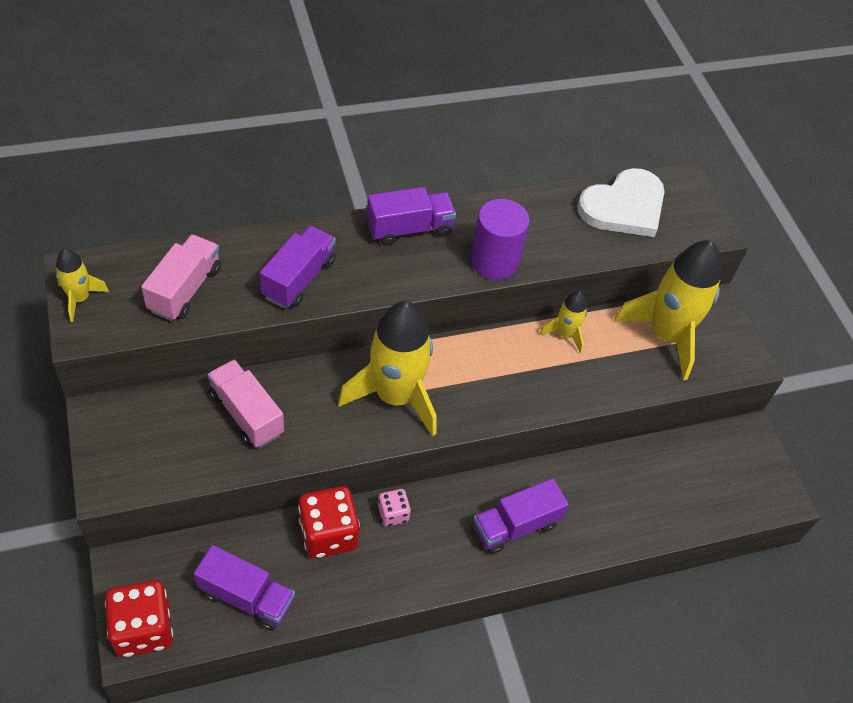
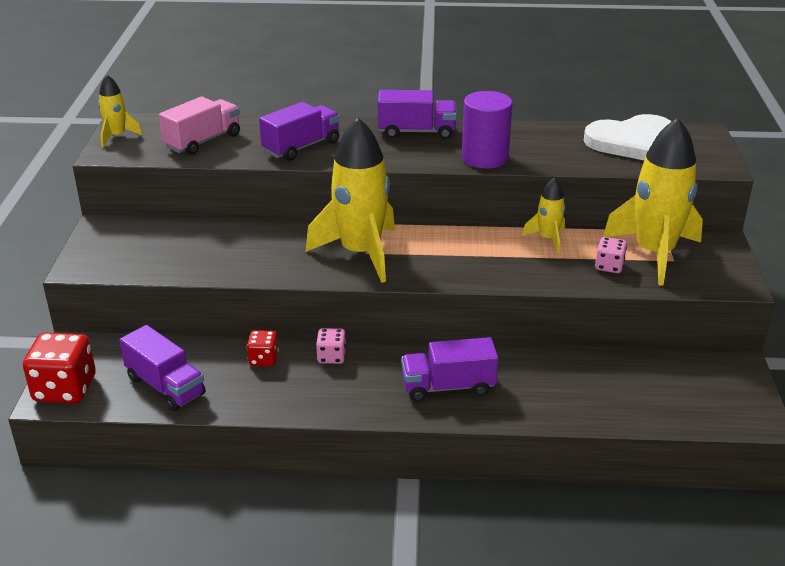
camera: 25 degrees right, 20 degrees down
pink truck [207,359,284,448] -> none
red dice [298,486,360,559] -> red dice [247,330,279,366], size x0.53
none -> pink dice [595,237,627,273]

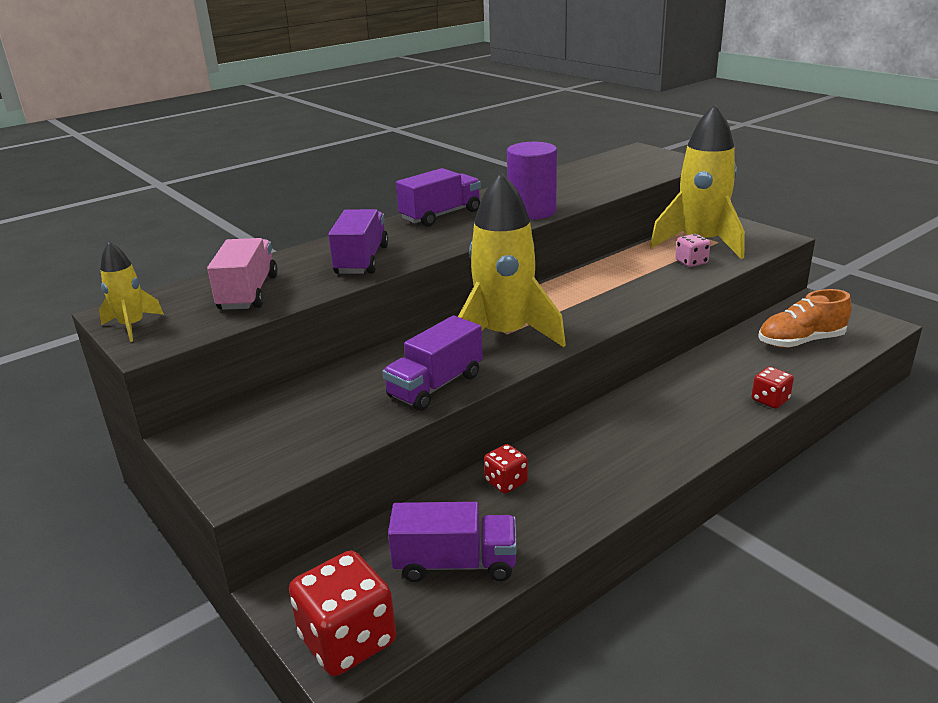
camera: 40 degrees left, 5 degrees down
pink dice [316,328,346,364] -> none
purple truck [401,337,498,402] -> purple truck moved to [382,316,483,411]
yellow rocket [522,177,565,253] -> none
white heart [584,114,672,160] -> none
none -> red dice [752,367,794,409]
none -> orange shoe [758,289,851,348]

